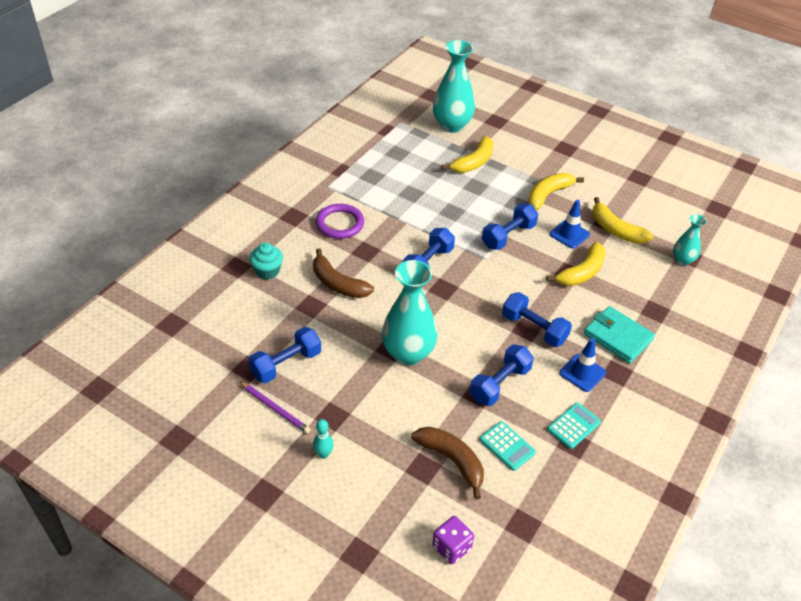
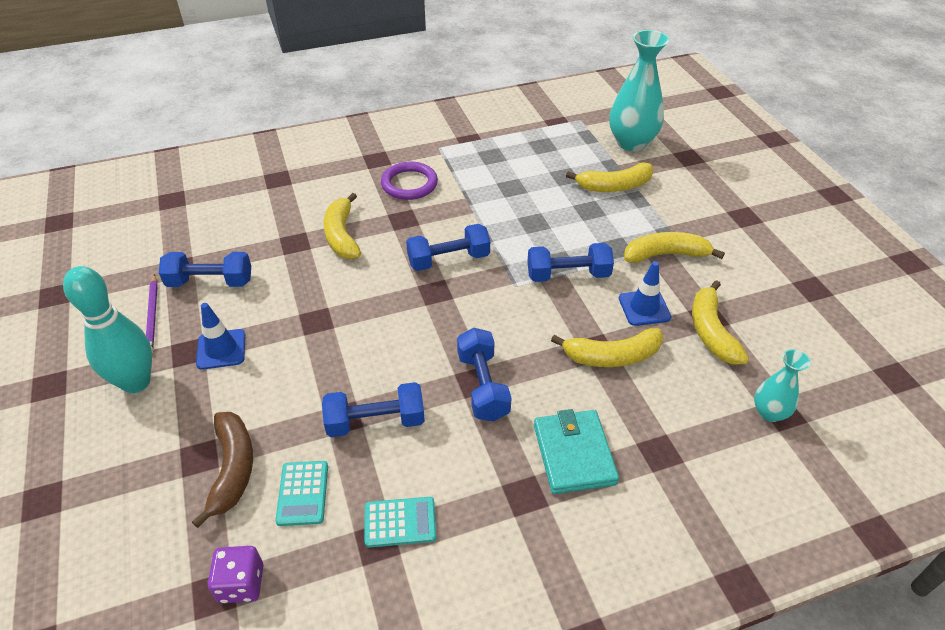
camera: 40 degrees right, 0 degrees up
turquoise cupcake [249,243,283,280] -> none
brown banana [313,248,374,298] -> yellow banana [323,193,361,259]
turquoise bowling pin [313,419,334,459] -> turquoise bowling pin [63,266,152,393], size x2.26
turquoise vase [382,260,438,365] -> none
purple dice [432,516,474,564] -> purple dice moved to [208,546,263,603]
blue traffic cone [560,338,606,392] -> blue traffic cone moved to [196,303,245,370]

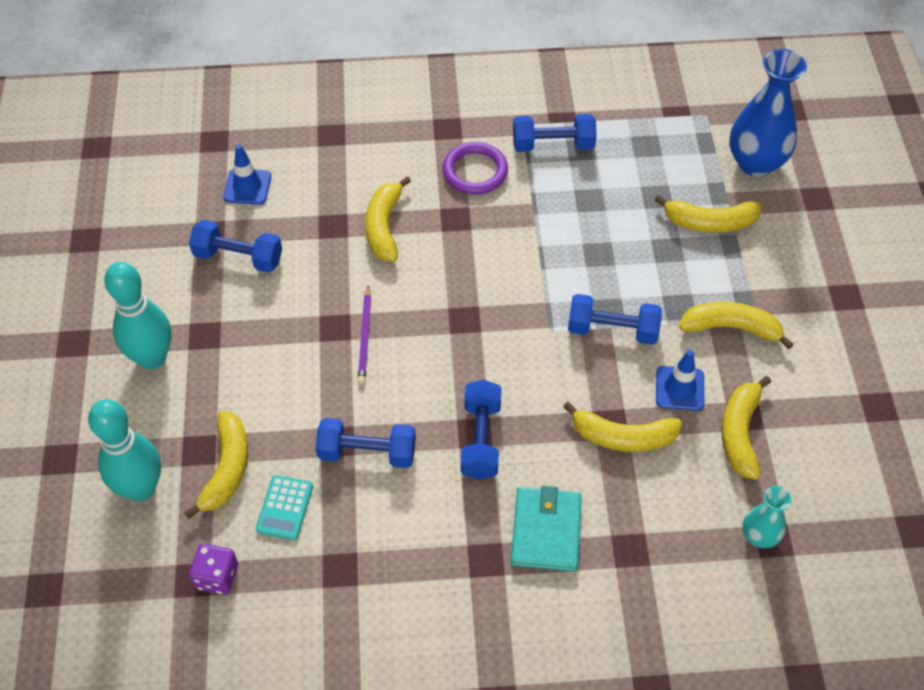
camera: 15 degrees right, 10 degrees up
purple pencil [146,274,158,353] -> purple pencil moved to [358,285,371,384]
brown banana [192,412,253,528] -> yellow banana [184,411,248,519]
blue traffic cone [196,303,245,370] -> blue traffic cone moved to [223,144,271,205]
turquoise calculator [364,497,436,548] -> none
blue dumbbell [406,224,490,271] -> blue dumbbell moved to [513,114,597,152]
turquoise vase [609,30,669,151] -> blue vase [730,49,807,177]
none -> turquoise bowling pin [88,399,161,501]

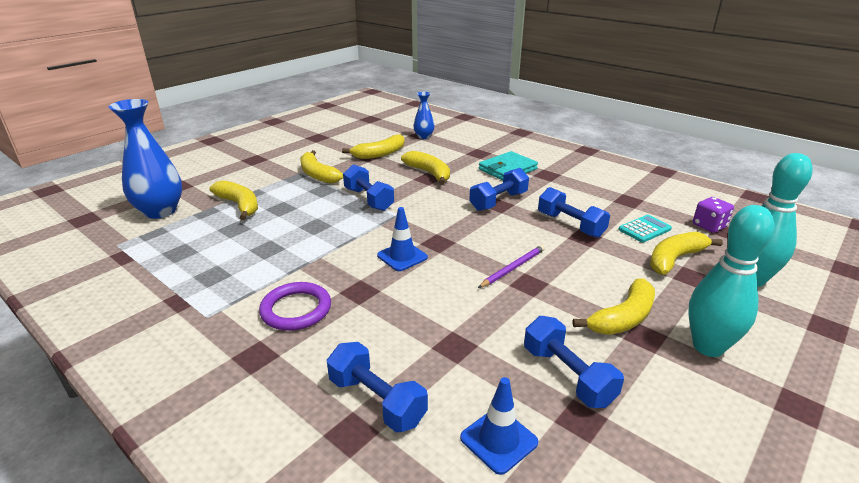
camera: 135 degrees left, 25 degrees down
yellow banana [366,176,411,261] -> yellow banana moved to [573,278,655,335]
blue dumbbell [513,114,597,152] -> blue dumbbell moved to [327,342,428,432]
blue traffic cone [656,350,704,411] -> blue traffic cone moved to [377,207,428,271]
turquoise vase [743,486,792,548] -> blue vase [413,92,434,139]

